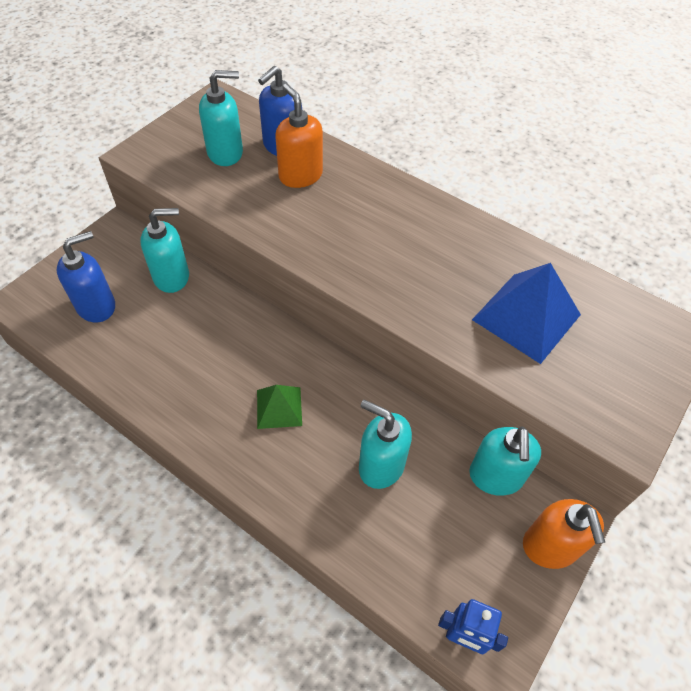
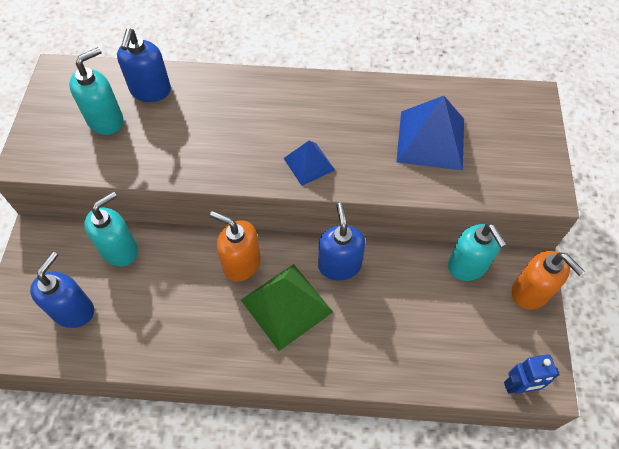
camera: 30 degrees left, 5 degrees up
green pyramid [257,385,302,429] -> green pyramid [241,264,333,351], size x1.73
orange soap dispenser [275,84,323,188] -> orange soap dispenser moved to [210,211,261,282]
turquoise soap dispenser [359,400,412,489] -> none
none -> blue pyramid [283,140,335,186]
none -> blue soap dispenser [318,203,365,280]

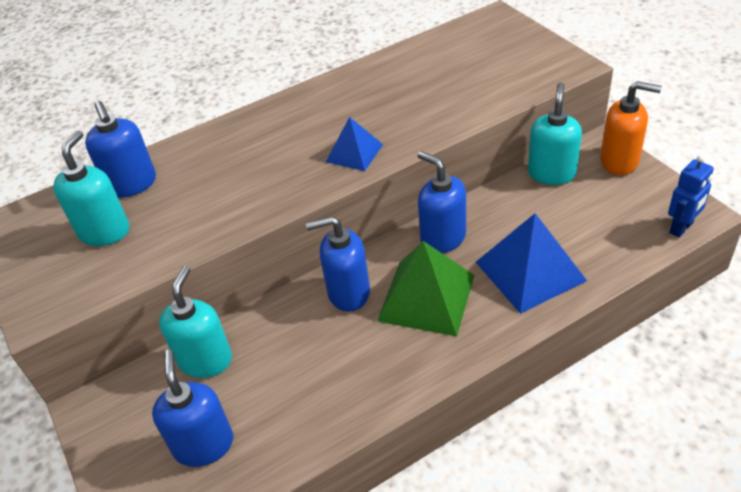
camera: 30 degrees left, 15 degrees down
orange soap dispenser [210,211,261,282] -> blue soap dispenser [306,216,370,312]
blue pyramid [396,96,464,170] -> blue pyramid moved to [476,213,587,314]
turquoise soap dispenser [448,223,507,281] -> turquoise soap dispenser turned 105 degrees counterclockwise [528,83,582,185]

